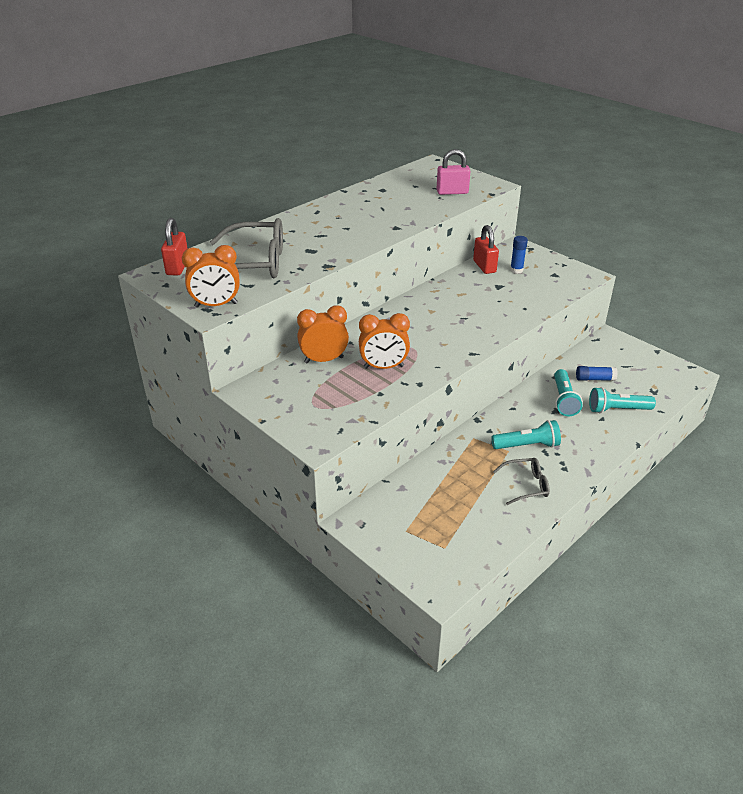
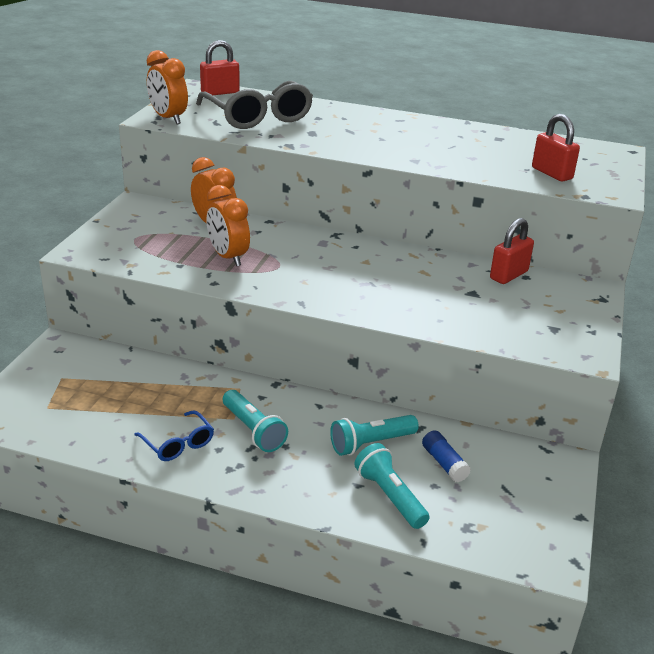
camera: 60 degrees right, 5 degrees down
pink padlock [436,149,471,195] -> red padlock [532,114,580,182]
grey glasses [493,458,550,505] -> blue glasses [134,410,214,461]
blue glue stick [510,236,528,274] -> none

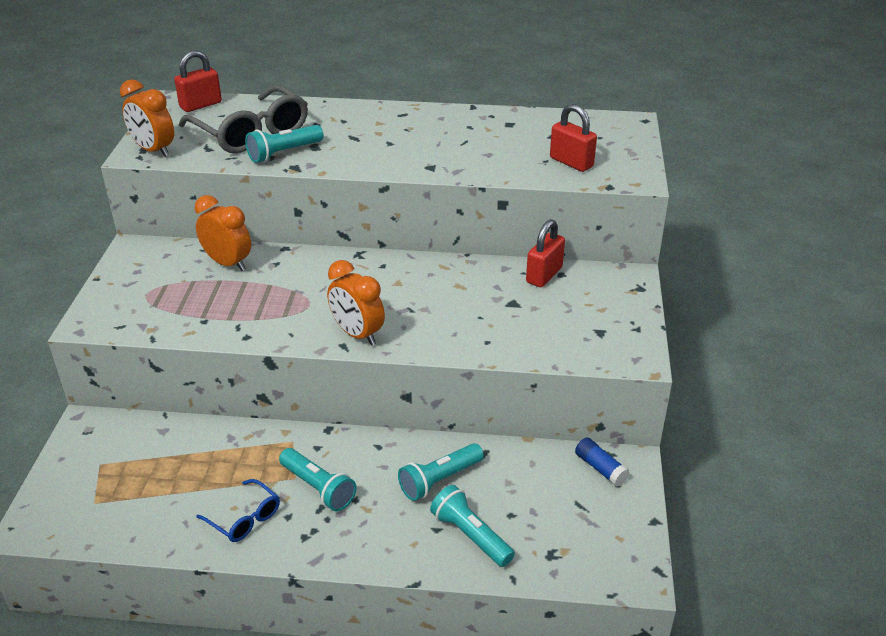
camera: 10 degrees left, 5 degrees up
orange clock [206,185,250,266] -> orange clock moved to [327,260,385,346]
blue glue stick [422,430,471,482] -> blue glue stick moved to [575,438,630,487]
none -> turquoise flashlight [245,125,323,163]

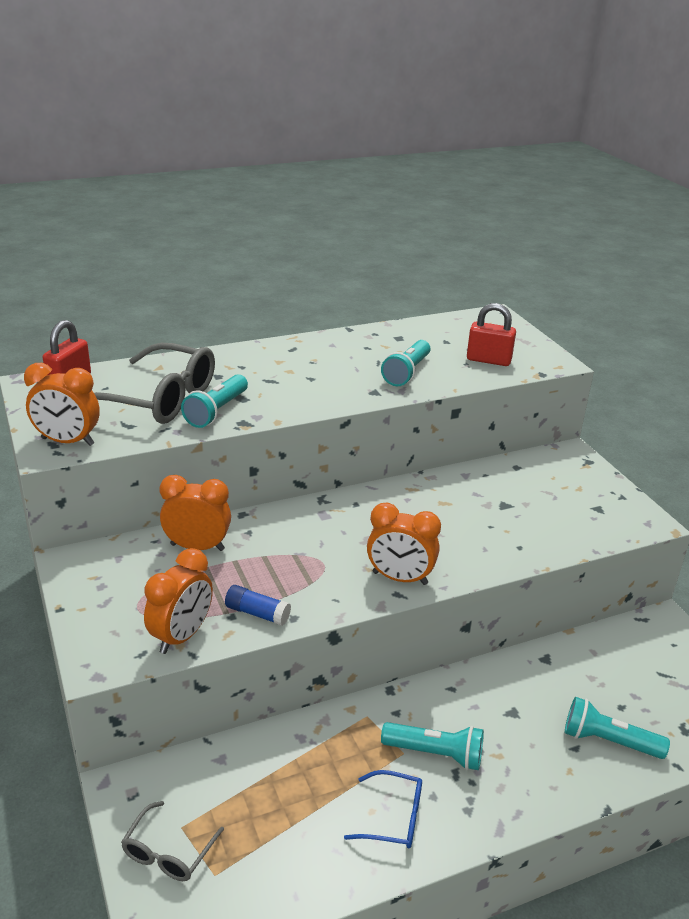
camera: 30 degrees left, 5 degrees down
turquoise flashlight [398,443,484,501] -> turquoise flashlight moved to [381,340,431,386]
red padlock [526,219,565,287] -> none
blue glue stick [575,438,630,487] -> blue glue stick moved to [225,585,291,626]
none -> grey glasses [121,801,224,881]
none -> orange clock [144,548,213,654]

